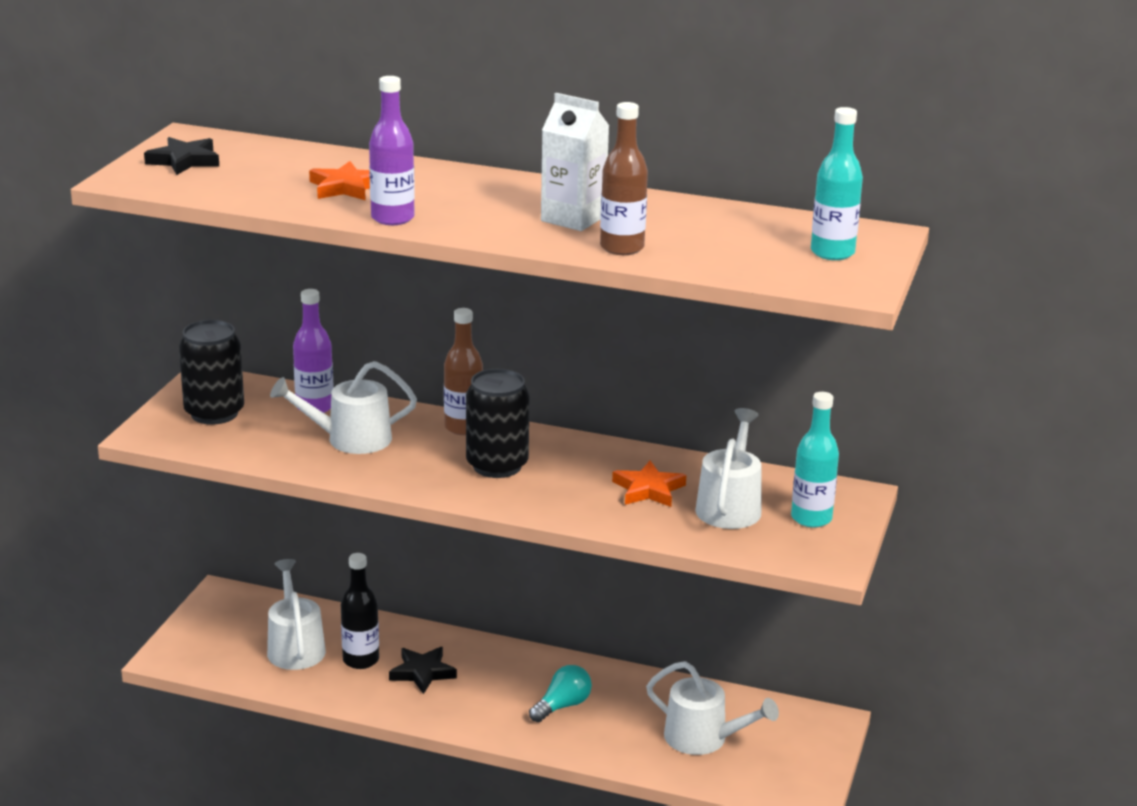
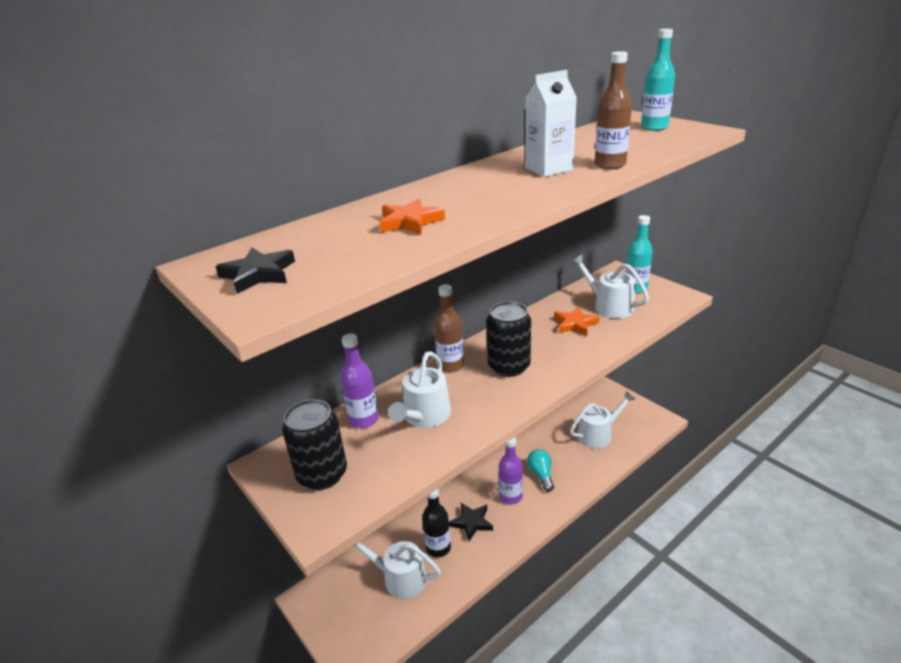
camera: 55 degrees left, 5 degrees up
purple bottle [369,76,415,225] -> purple bottle moved to [499,437,523,504]

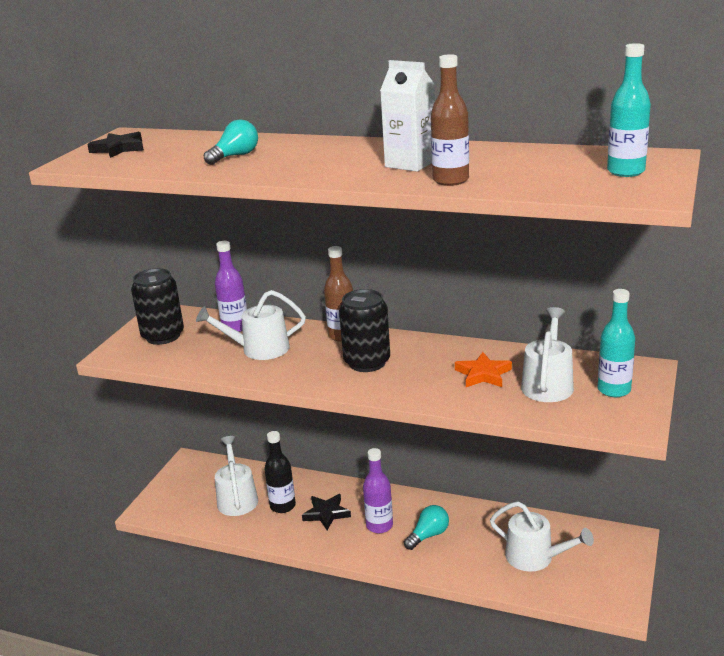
camera: 60 degrees right, 5 degrees down
orange star [379,199,445,235] -> turquoise light bulb [204,119,258,165]

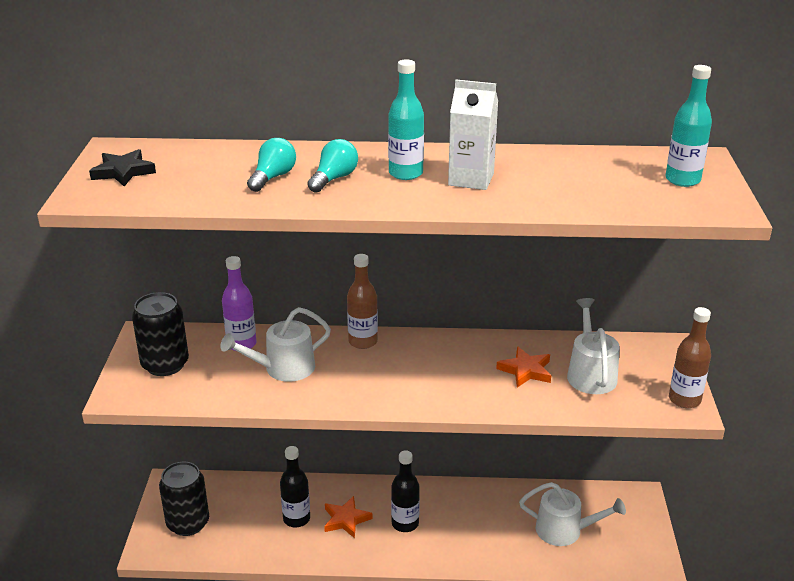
camera: 20 degrees left, 5 degrees up
white watering can [215,436,258,516] -> none
black star [302,494,351,530] -> orange star [324,496,373,538]
black can [339,289,390,372] -> black can moved to [159,462,209,536]
purple bottle [363,448,393,533] -> black bottle [391,450,420,532]
turquoise light bulb [404,505,449,550] -> turquoise light bulb moved to [307,139,358,193]
brown bottle [431,54,469,186] -> brown bottle moved to [669,307,711,408]
turquoise bottle [598,289,635,397] -> turquoise bottle moved to [388,59,424,180]

